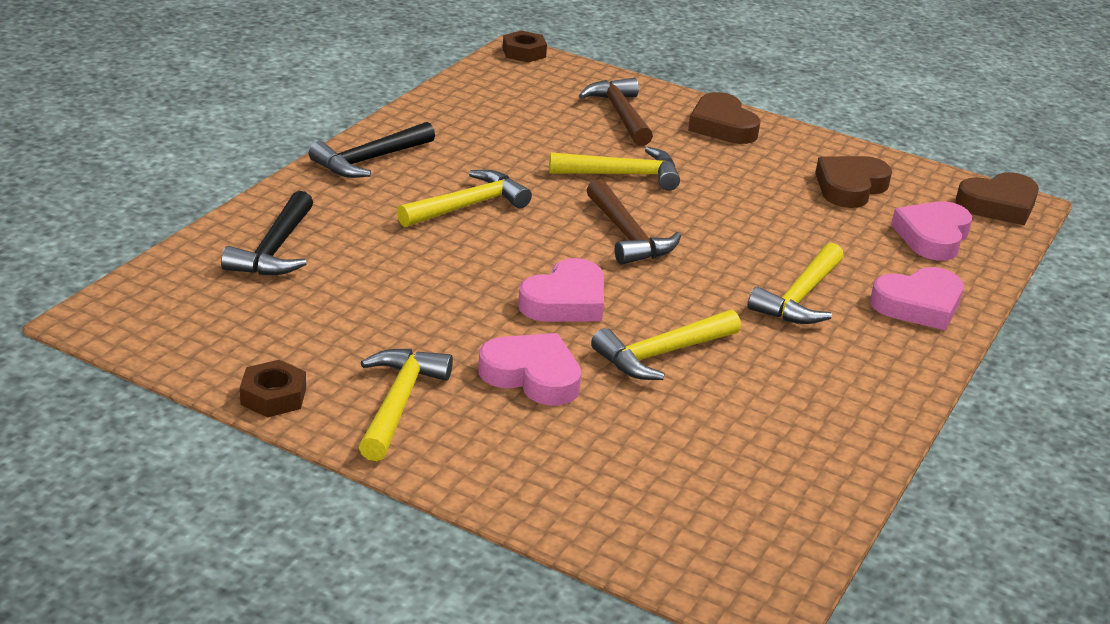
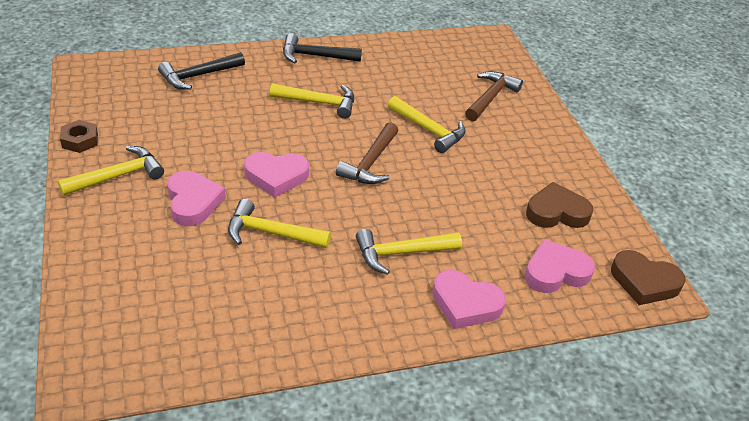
camera: 45 degrees right, 10 degrees up
brown nut [503,31,547,63] -> none
brown heart [688,92,761,144] -> none

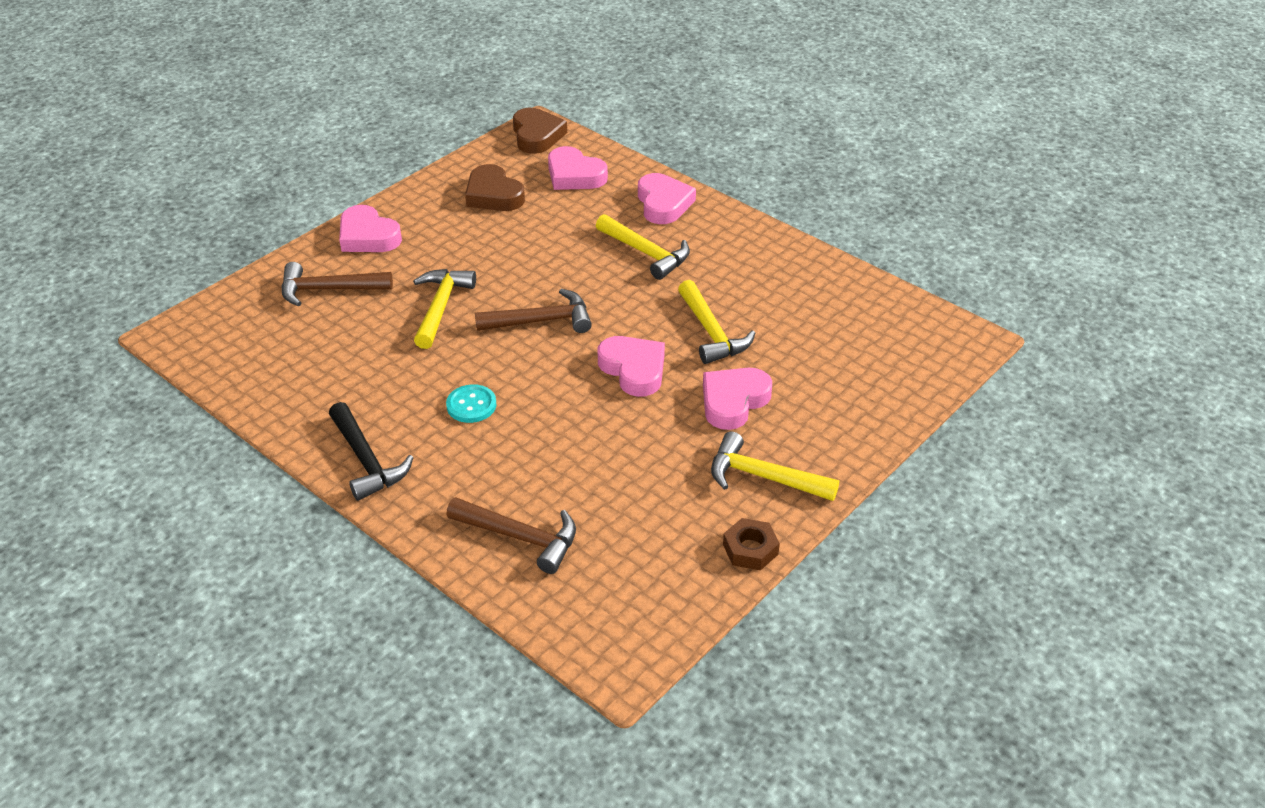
camera: 120 degrees left, 0 degrees up
black hammer [158,52,245,90] -> brown hammer [446,497,576,574]
yellow hammer [270,83,354,119] -> turquoise button [446,384,497,423]
none -> pink heart [339,205,402,252]

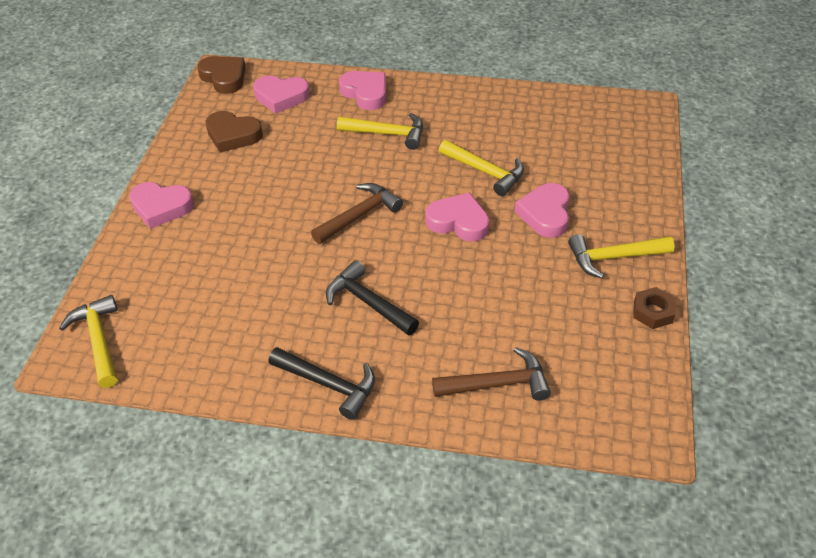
camera: 30 degrees left, 5 degrees up
brown hammer [281,262,393,306] -> none
yellow hammer [413,269,476,349] -> yellow hammer moved to [59,295,118,388]
turquoise button [446,384,497,423] -> black hammer [326,260,419,335]

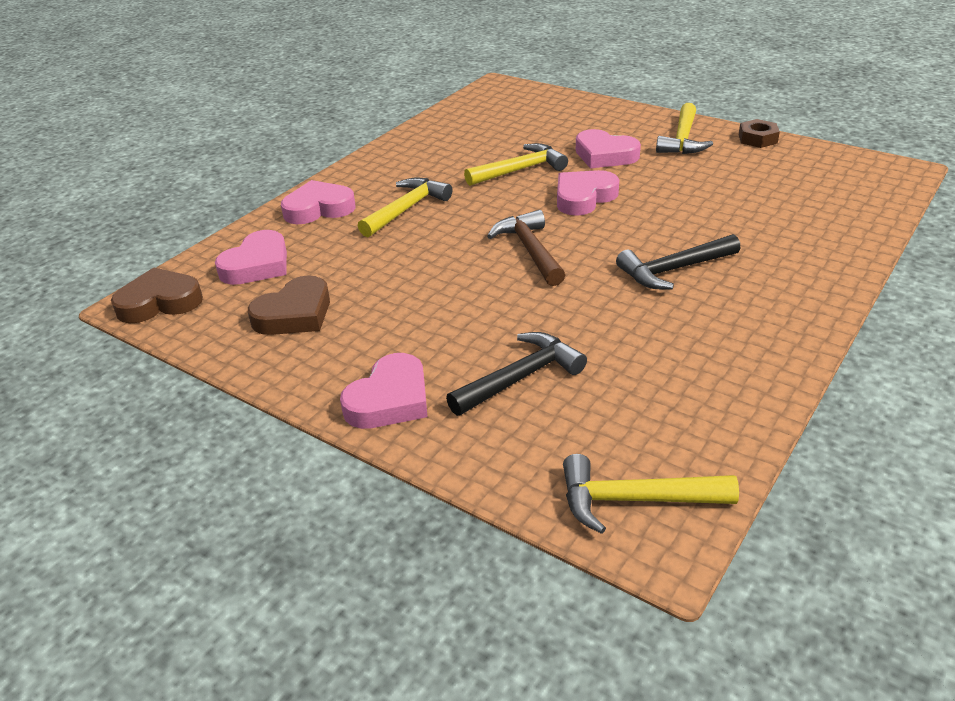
camera: 65 degrees left, 10 degrees down
black hammer [269,347,375,420] -> black hammer moved to [446,332,587,416]
brown hammer [432,347,551,401] -> none

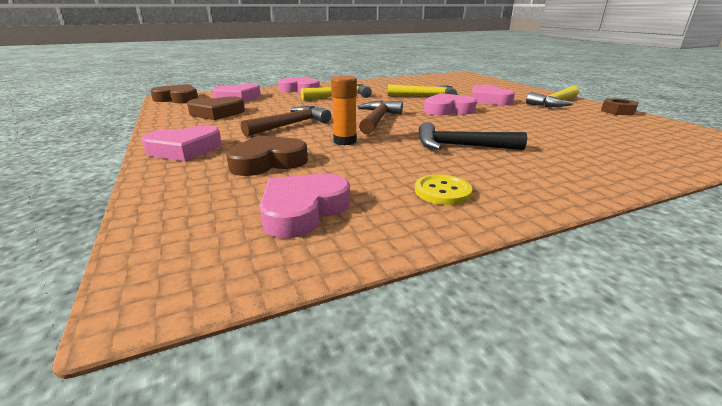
camera: 30 degrees right, 10 degrees down
black hammer [446,332,587,416] -> brown heart [226,135,308,176]
yellow hammer [563,454,739,534] -> none
none -> brown hammer [241,106,331,136]
none -> pink heart [259,174,350,238]
none -> orange glue stick [331,75,357,145]
none -> yellow button [415,174,472,205]

